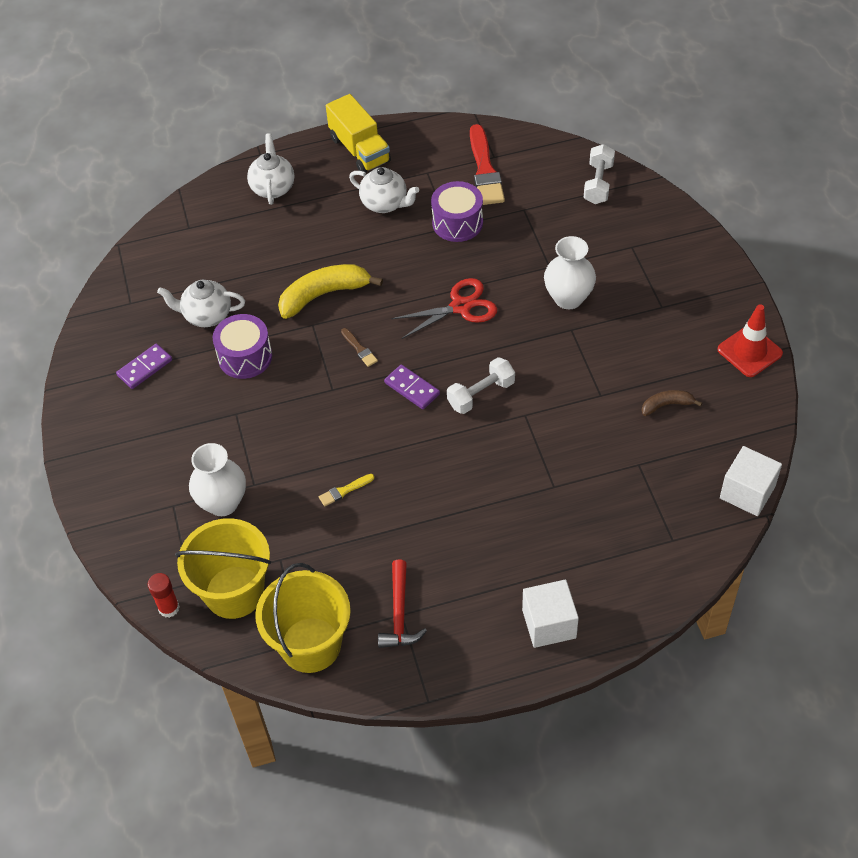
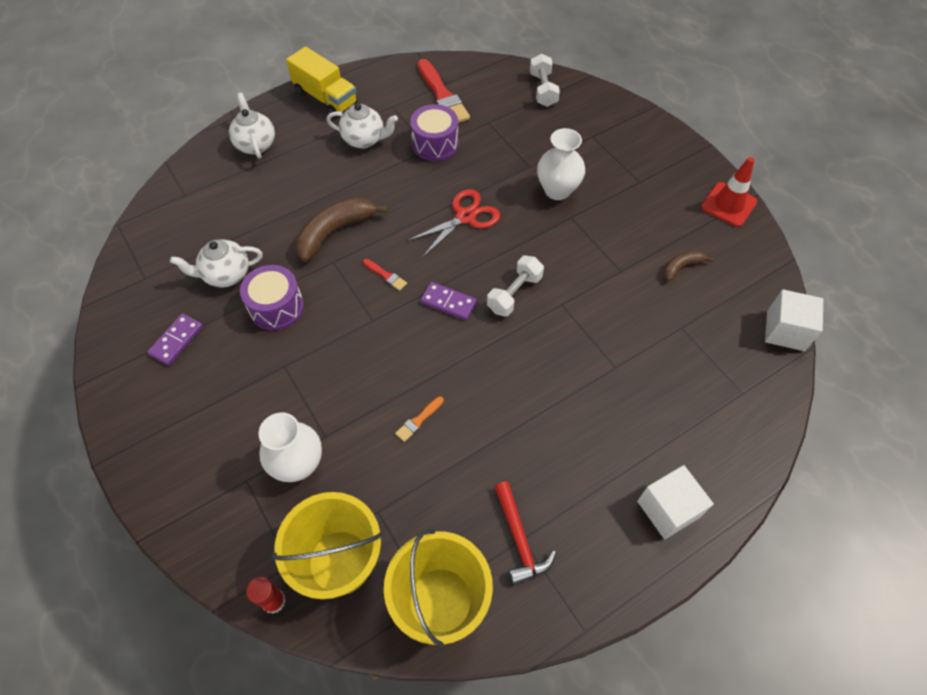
camera: 20 degrees left, 5 degrees up
yellow banana [278,264,383,319] -> brown banana [295,197,388,262]
yellow brush [319,474,374,506] -> orange brush [395,396,444,442]
brown brush [341,328,378,367] -> red brush [363,259,407,291]

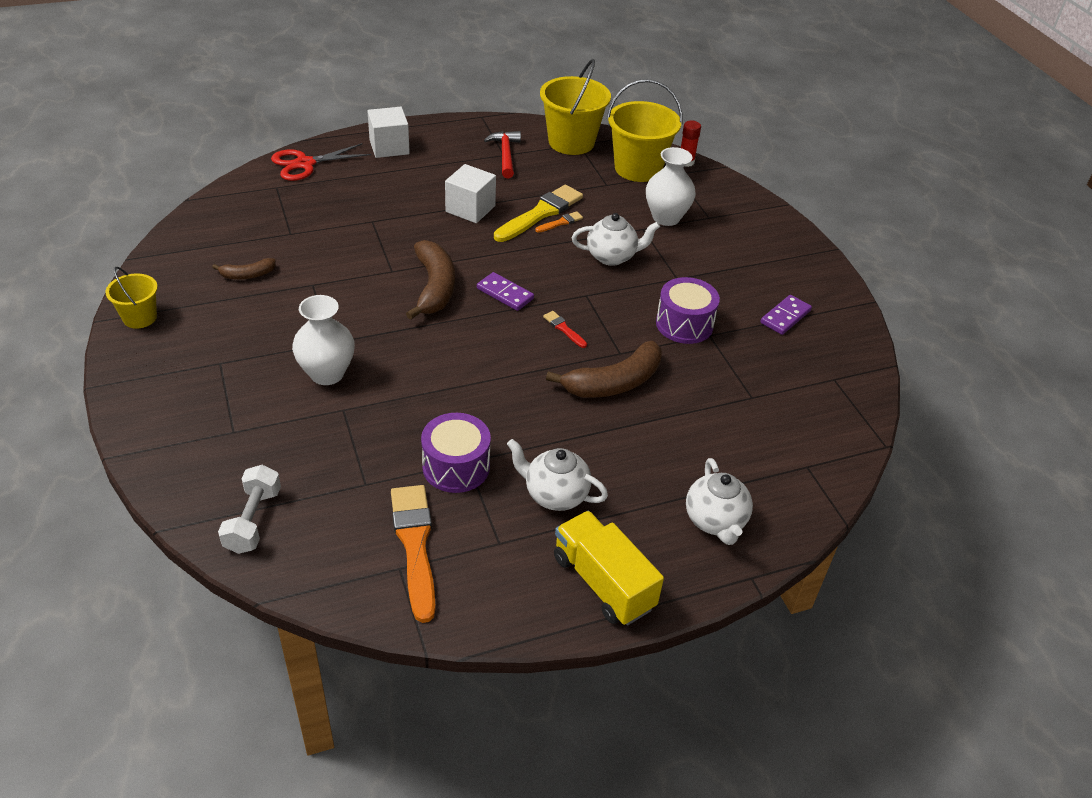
camera: 170 degrees left, 15 degrees down
white teapot [170,240,262,288] -> white teapot moved to [572,213,660,266]
red scissors [407,189,501,258] -> red scissors moved to [271,143,371,181]
red brush [417,59,470,123] -> orange brush [391,485,436,623]
white dumbbell [487,255,544,316] -> brown banana [406,240,455,320]
red traffic cone [701,157,757,227] -> yellow bucket [105,267,158,329]
white cube [765,289,823,351] -> white cube moved to [445,164,496,223]
none -> yellow brush [494,185,583,242]

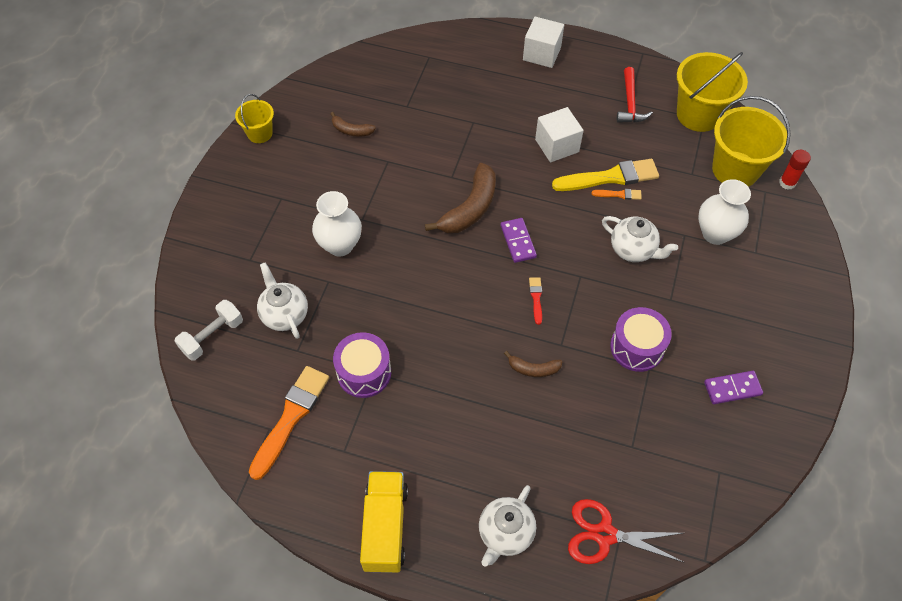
camera: 40 degrees right, 15 degrees up
red scissors [271,143,371,181] -> red scissors moved to [568,499,683,564]
red hammer [484,131,521,178] -> red hammer turned 150 degrees clockwise [617,67,653,123]
white teapot [507,439,608,511] -> white teapot moved to [257,262,308,339]
brown banana [546,341,662,398] -> brown banana [504,351,563,377], size x0.53

